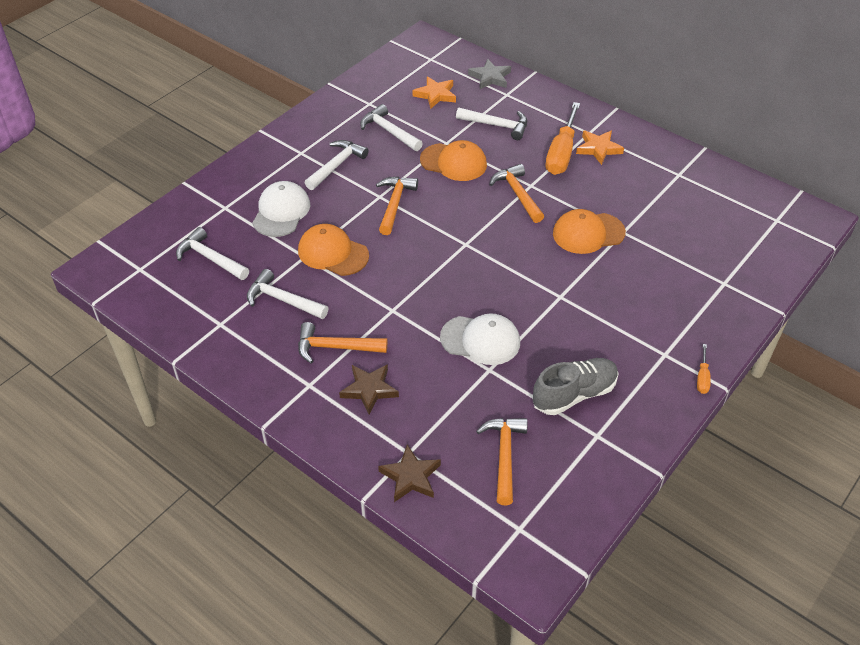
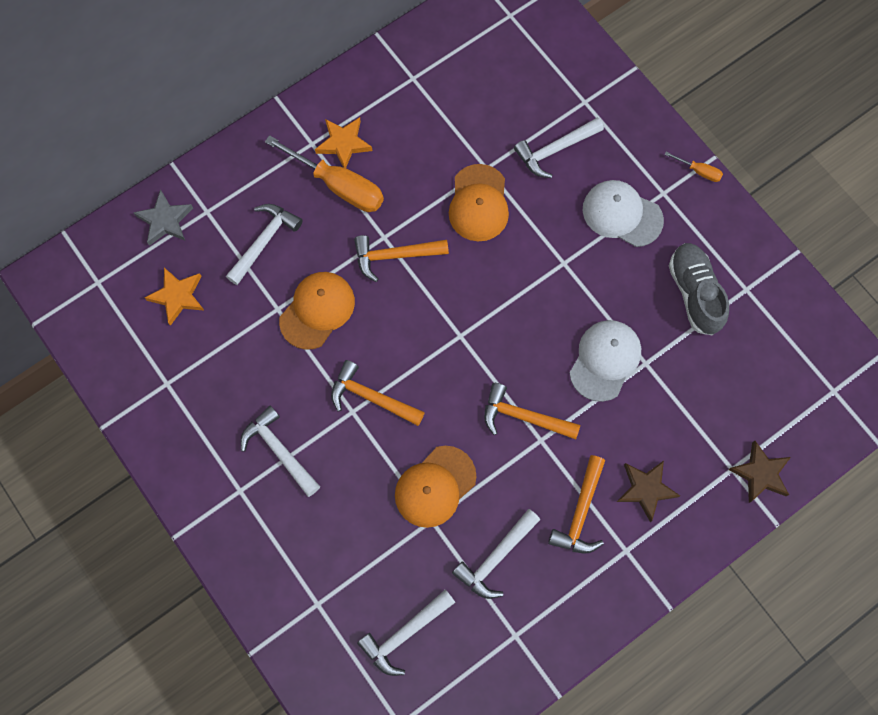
camera: 75 degrees left, 25 degrees up
white cap [252,181,310,237] -> white cap moved to [583,180,664,247]
white hammer [360,104,423,151] -> white hammer moved to [514,117,604,178]
orange hammer [476,418,528,505] -> orange hammer moved to [484,383,580,439]

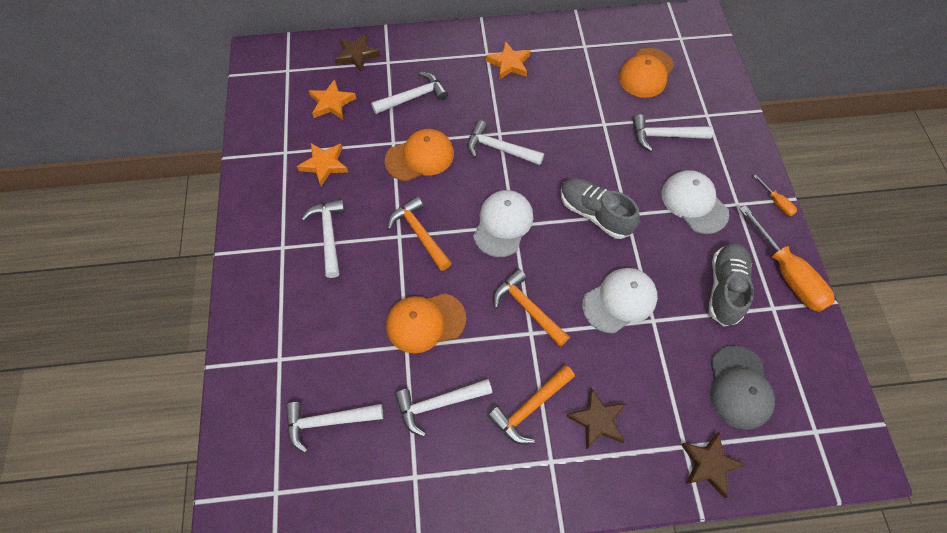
camera: 30 degrees right, 10 degrees down
grey star [133,189,193,246] -> brown star [335,34,381,72]
orange screwdriver [265,135,384,212] -> orange screwdriver moved to [739,205,834,312]
orange hammer [354,235,449,282] -> white hammer [468,120,544,165]
orange cap [449,164,509,241] -> orange cap moved to [618,48,674,98]
none -> orange star [297,143,348,186]
none -> white cap [473,190,533,257]
none -> grey shoe [561,178,640,239]
none -> grey cap [710,345,775,430]

